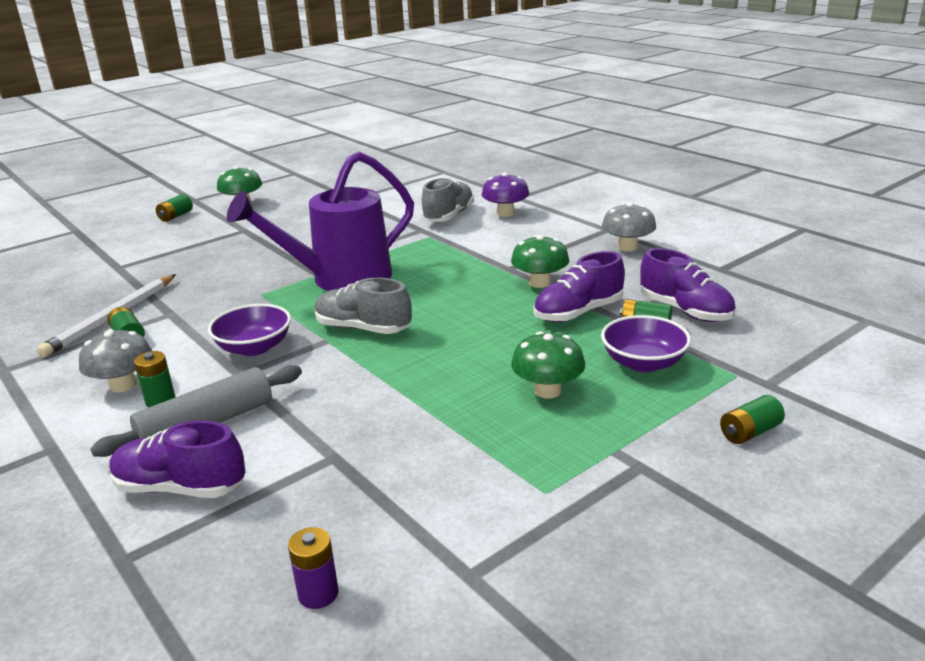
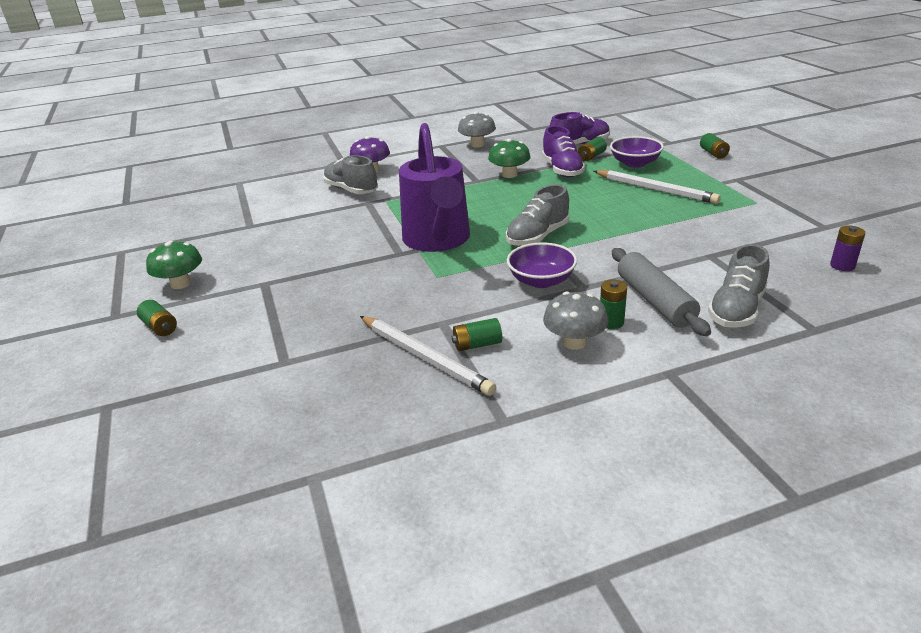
camera: 70 degrees left, 5 degrees up
purple shoe [109,421,246,498] -> grey shoe [708,244,769,328]
green mushroom [511,331,585,398] -> white pencil [594,170,721,204]

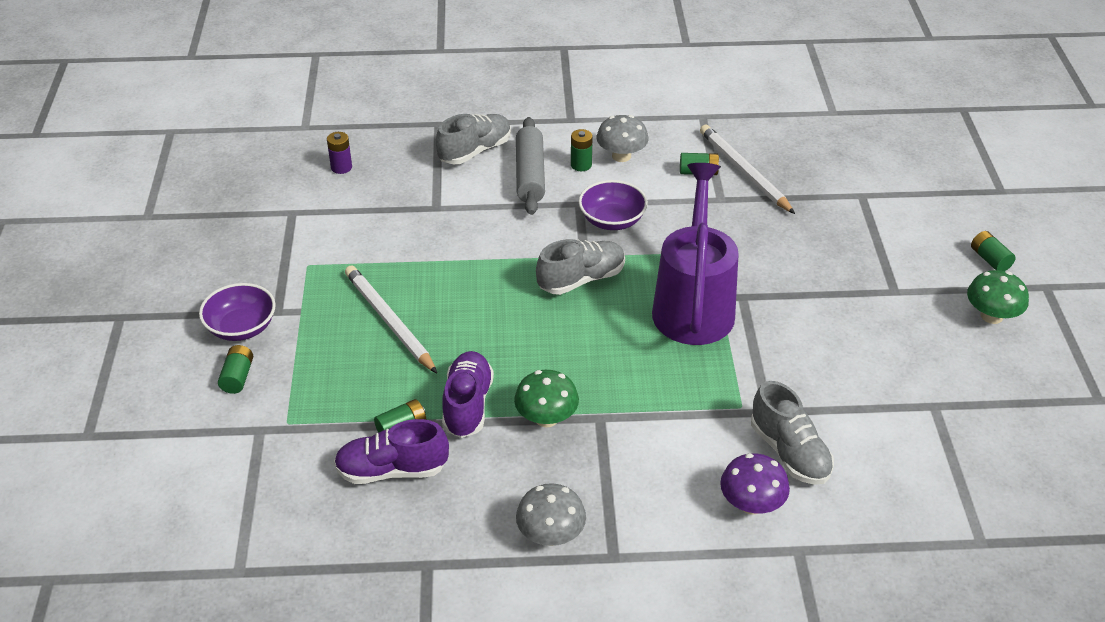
camera: 165 degrees left, 10 degrees up
purple bowl [610,136,664,168] -> purple bowl moved to [199,283,276,341]

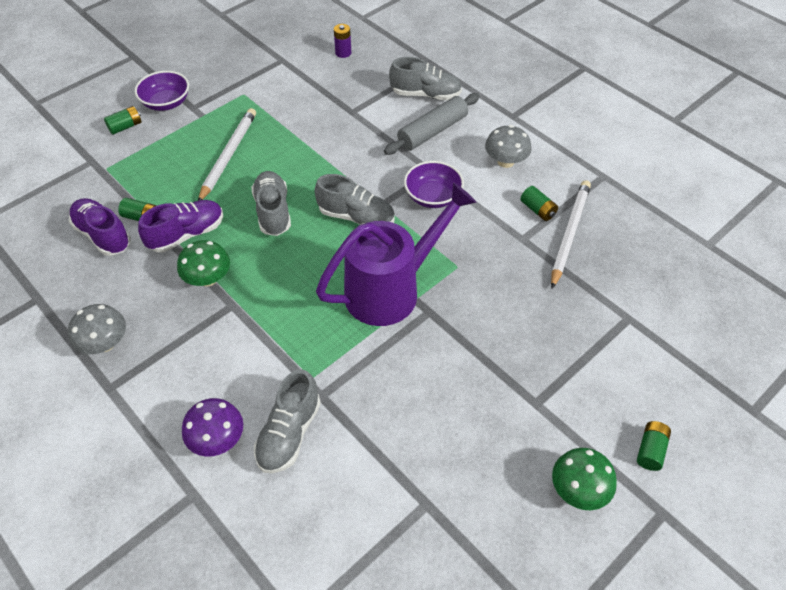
camera: 50 degrees right, 10 degrees up
green battery [571,129,593,171] -> none
none -> grey shoe [251,171,291,236]

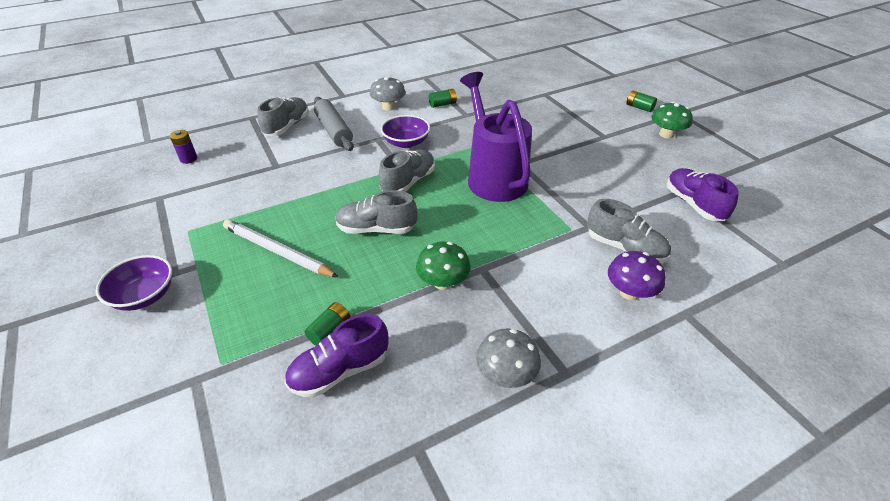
camera: 75 degrees left, 10 degrees down
green battery [104,106,141,135] -> none
purple shoe [138,200,223,252] -> purple shoe moved to [667,168,739,221]
white pencil [551,180,591,288] -> none

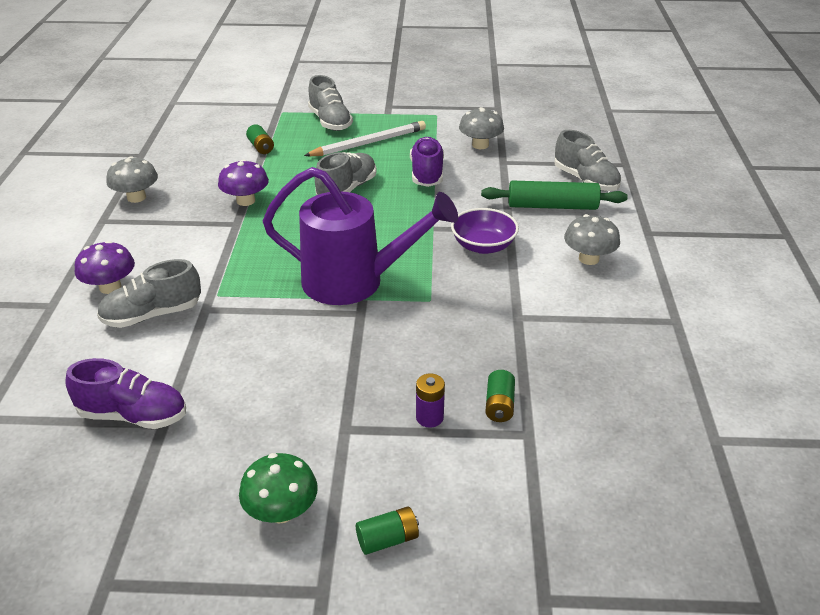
camera: 120 degrees right, 5 degrees down
purple bowl [96,255,172,311] -> none
purple battery [170,130,197,164] -> purple battery moved to [416,373,445,428]
purple shoe [285,314,388,398] -> purple shoe moved to [410,137,444,187]
grey rolling pin [314,97,354,151] -> green rolling pin [481,181,628,210]
grey shoe [378,150,435,192] -> grey shoe moved to [308,75,353,131]
green mushroom [416,242,471,290] -> purple mushroom [218,159,269,206]
green battery [429,89,457,108] -> green battery moved to [485,370,515,422]
none -> grey mushroom [459,107,504,149]

